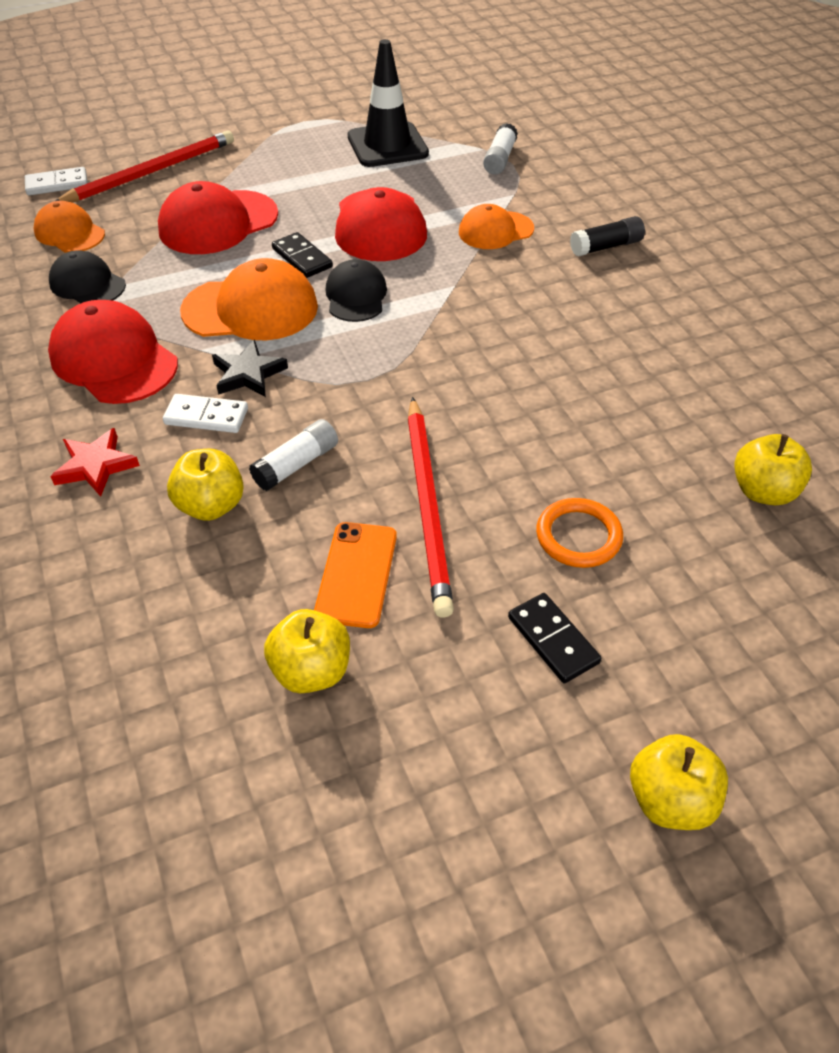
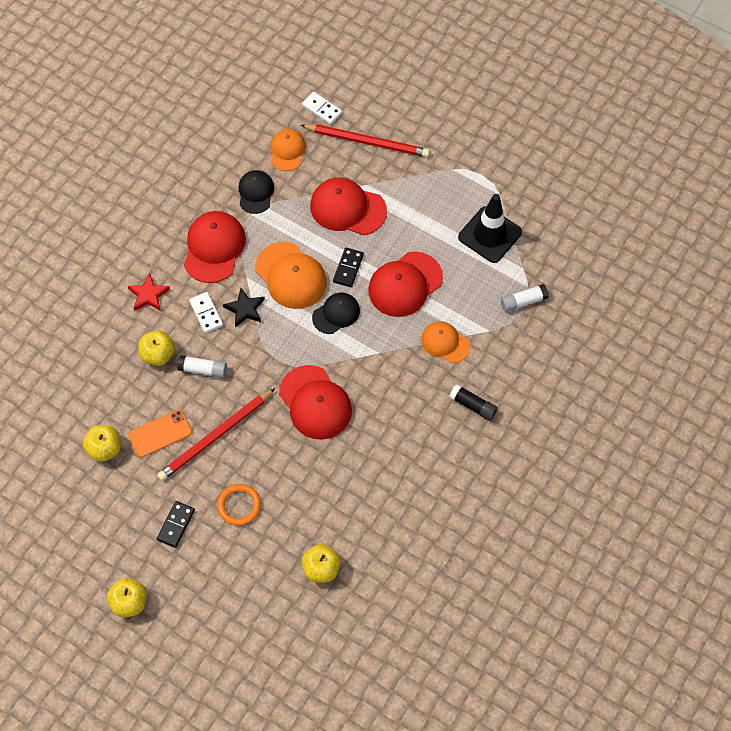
camera: 55 degrees right, 15 degrees up
none -> red cap [279,365,352,440]

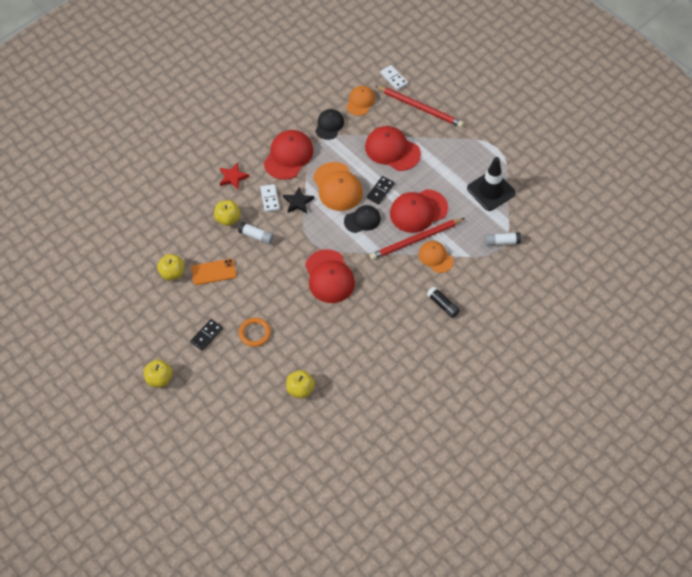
camera: 15 degrees right, 5 degrees down
red pencil [157,388,275,481] -> red pencil moved to [370,218,465,260]

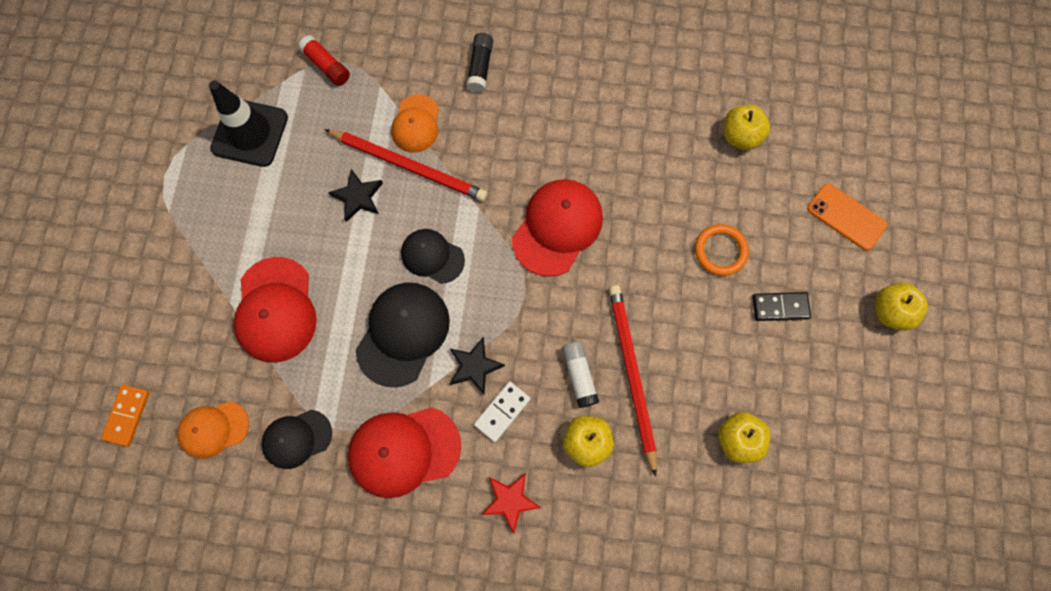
camera: 130 degrees left, 15 degrees up
orange phone [191,259,237,285] -> orange phone moved to [807,183,887,251]
orange cap [313,162,363,211] -> black cap [356,282,450,387]
black domino [367,176,395,204] -> none
red pencil [375,86,464,127] -> red pencil moved to [609,285,657,477]
white domino [380,65,408,90] -> orange domino [101,385,149,446]
red cap [390,189,448,233] -> black star [328,169,383,222]
white glue stick [485,232,521,246] -> red glue stick [298,35,350,86]

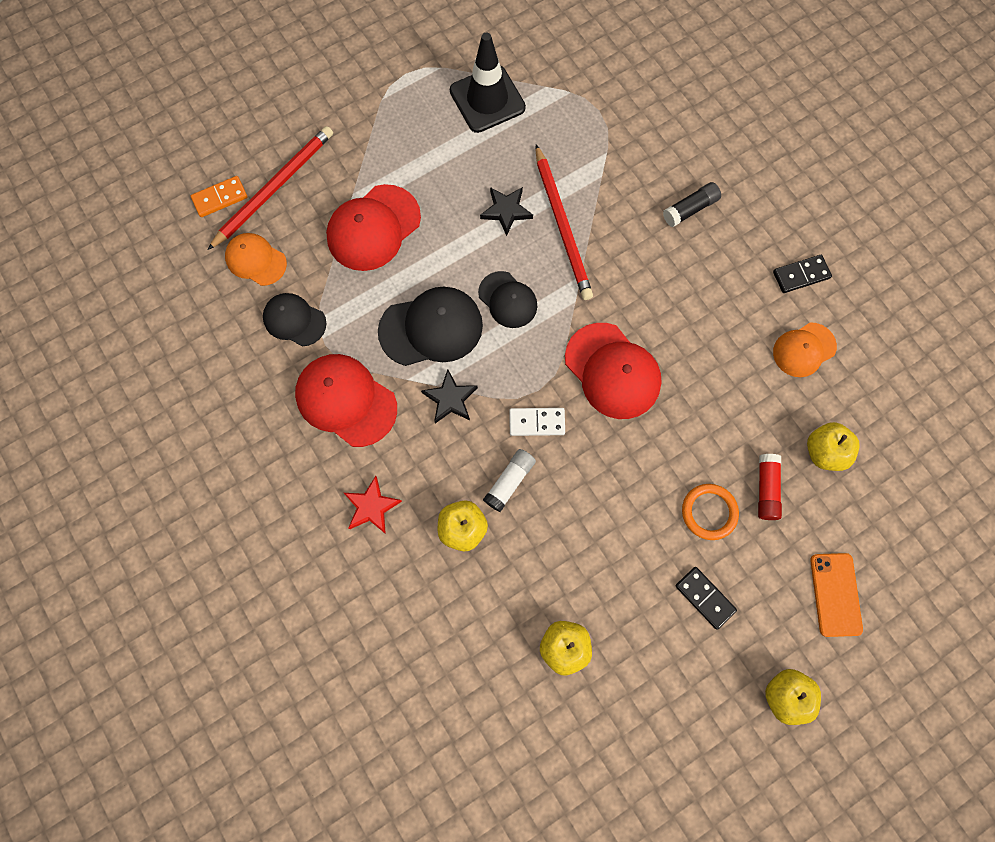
camera: 50 degrees right, 0 degrees up
red glue stick [298,35,350,86] -> red glue stick moved to [758,454,782,520]
orange cap [391,95,439,153] -> orange cap moved to [773,322,837,377]
black cap [401,229,465,284] -> black cap turned 150 degrees clockwise [478,271,537,328]
white domino [474,381,531,442] -> white domino moved to [509,408,565,436]
red cap [512,179,603,277] -> red cap turned 60 degrees clockwise [565,323,662,419]
red pencil [609,285,657,477] -> red pencil moved to [208,126,333,250]
none -> black domino [773,255,832,293]

